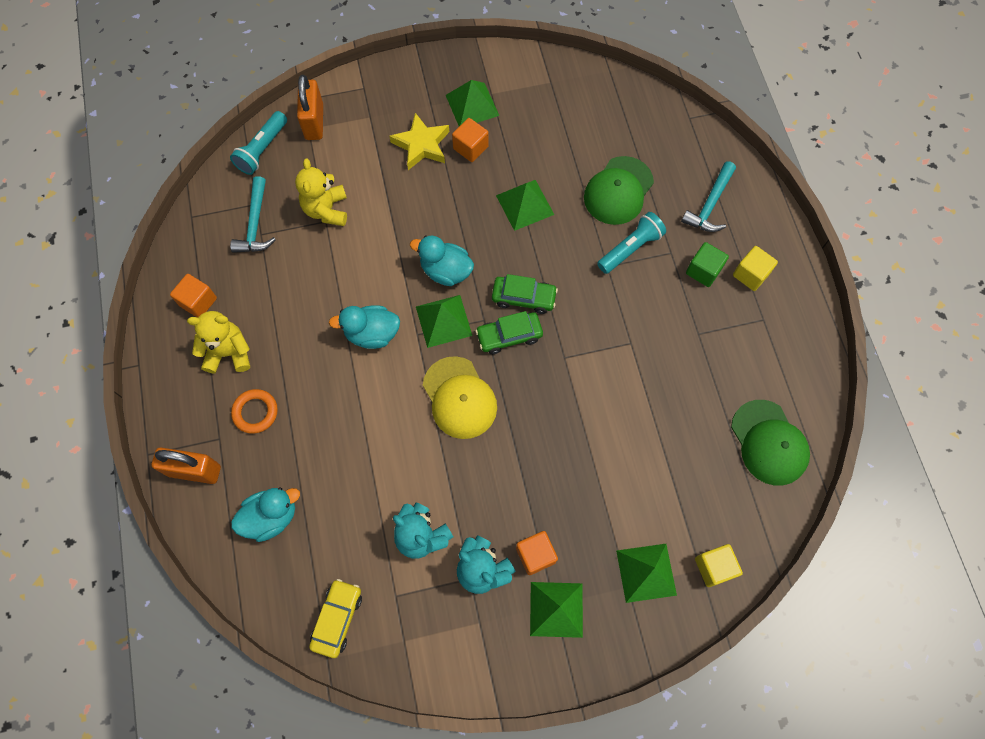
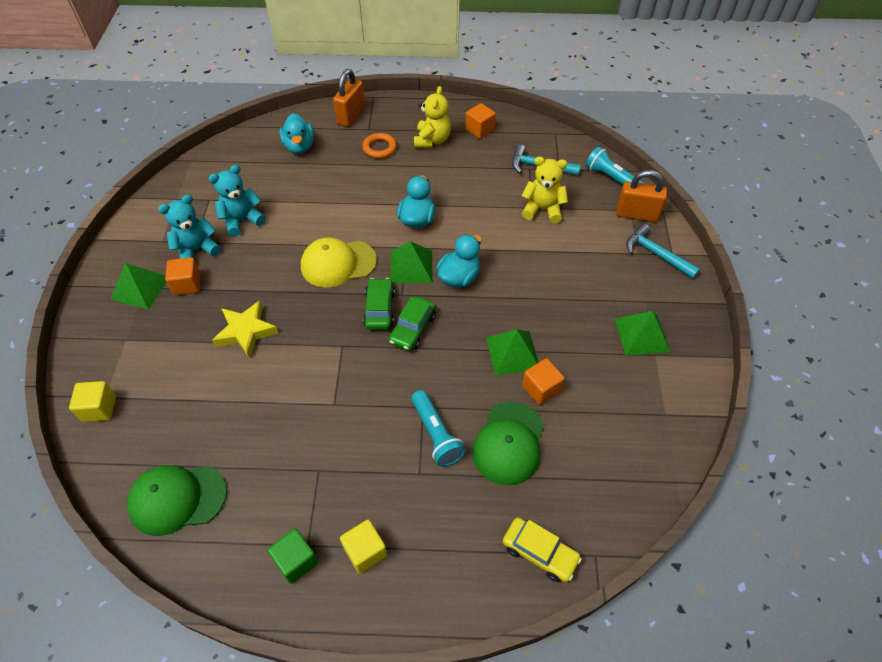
camera: 105 degrees right, 15 degrees down
yellow car [309,579,362,658] -> yellow car moved to [503,517,582,582]
yellow star [389,113,449,170] -> yellow star moved to [212,300,278,358]
orange cube [452,118,489,162] -> orange cube moved to [522,358,565,405]
green cap [584,156,654,225] -> green cap turned 120 degrees counterclockwise [472,401,544,486]
green pyramid [616,544,677,603] -> none
turquoise hammer [681,161,736,232] -> turquoise hammer moved to [626,224,700,279]
green cube [686,242,729,287] -> green cube moved to [267,529,318,584]

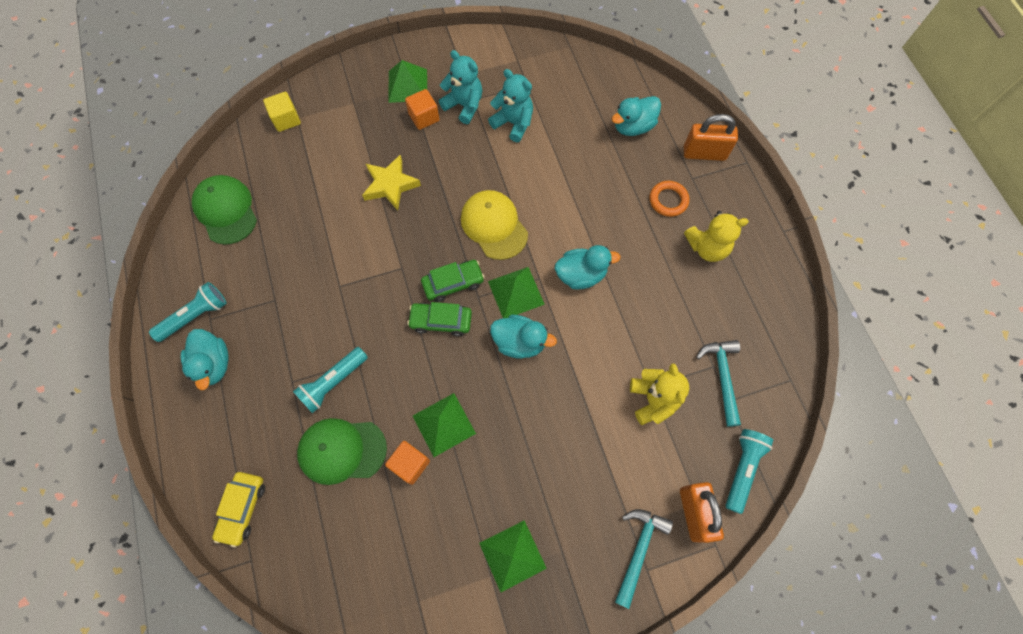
camera: 70 degrees right, 15 degrees up
green cube [267,529,318,584] -> turquoise flashlight [149,282,227,342]
yellow cube [340,520,387,574] -> turquoise duck [181,329,229,390]
orange cube [465,103,496,139] -> none

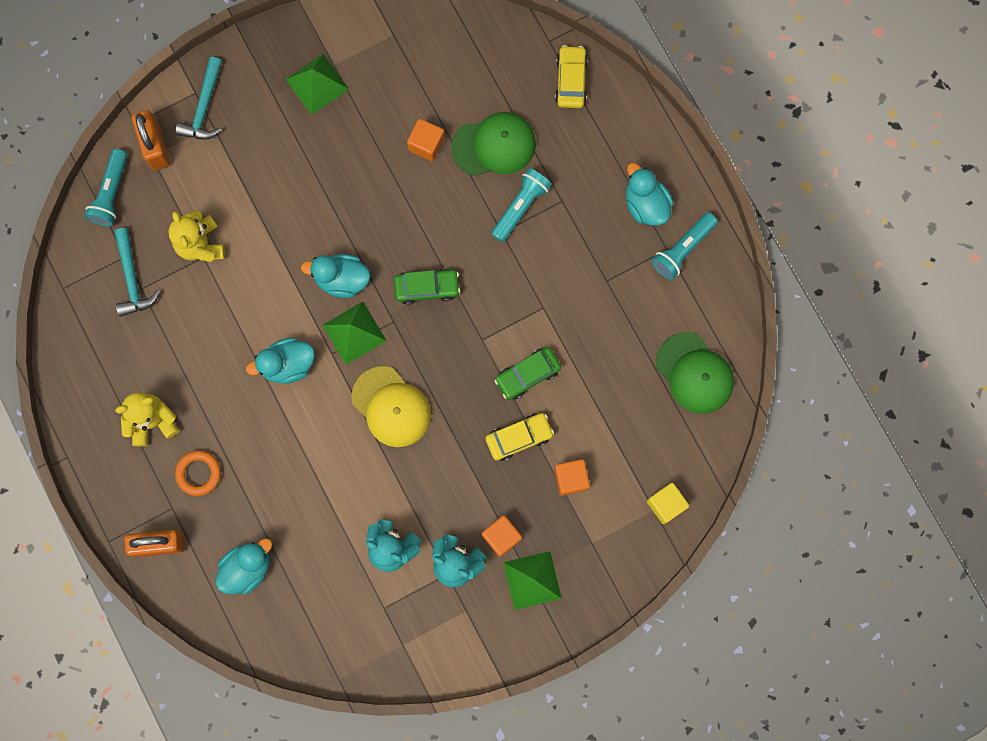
camera: 170 degrees right, 10 degrees up
yellow star [362,155,421,211] -> yellow car [485,413,554,461]
green pyramid [413,393,476,457] -> none
green car [421,260,485,302] -> green car moved to [494,347,561,400]
none -> orange cube [554,459,590,496]

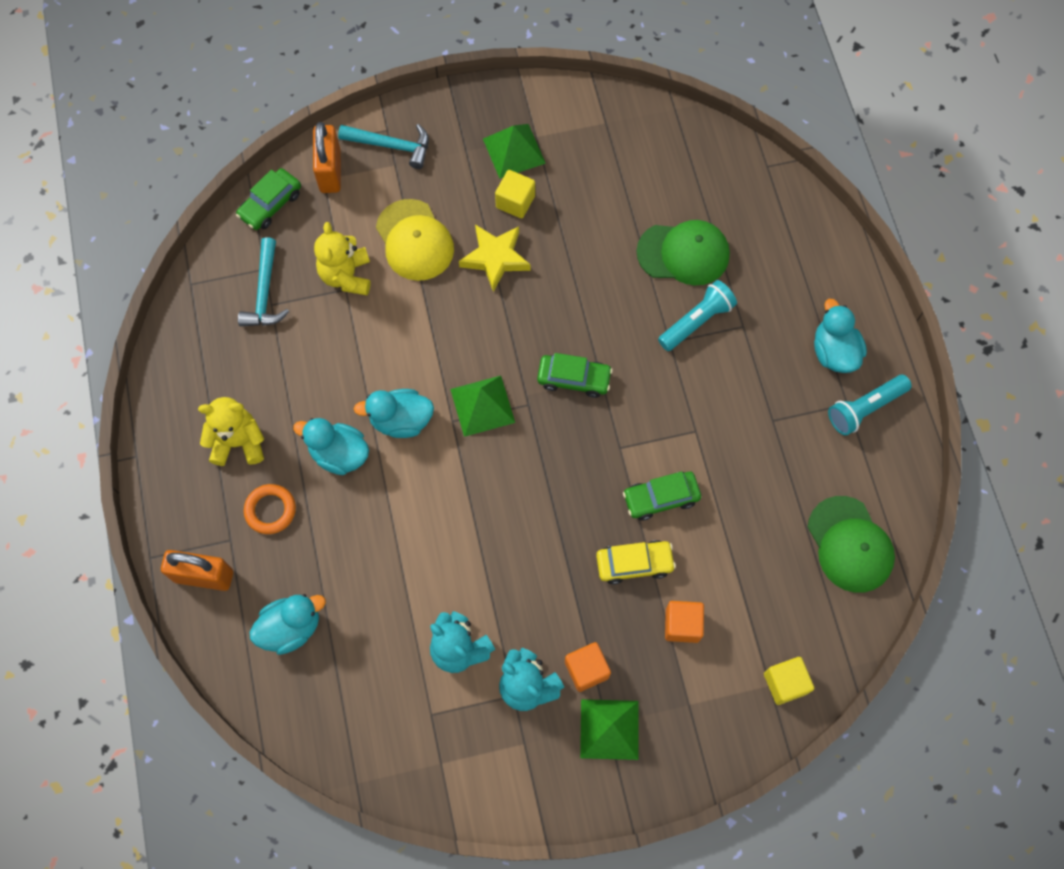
camera: 15 degrees right, 10 degrees down
turquoise flashlight [84,149,128,226] -> green car [236,168,301,230]
turquoise hammer [175,57,222,140] -> turquoise hammer turned 105 degrees counterclockwise [338,124,429,169]
turquoise duck [301,254,370,298] -> turquoise duck moved to [293,418,369,475]
yellow cap [351,366,431,447] -> yellow cap moved to [376,199,454,281]
orange cube [407,119,445,161] -> none
yellow car [555,45,588,108] -> none
none -> yellow star [459,224,530,292]
none -> yellow cube [495,170,535,218]

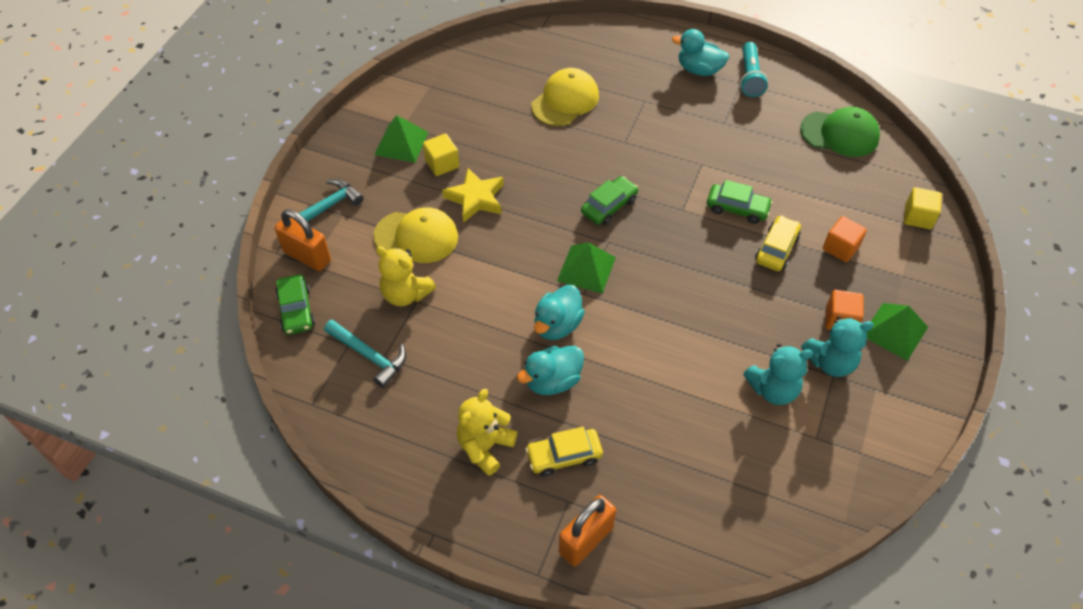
camera: 55 degrees left, 15 degrees down
orange ring [244,484,296,534] -> yellow car [525,427,603,477]
turquoise duck [249,594,326,655] -> none
green car [623,471,701,521] -> green car turned 90 degrees counterclockwise [707,180,773,224]
green cap [637,220,730,285] -> yellow cap [531,68,599,126]
turquoise flashlight [658,280,737,351] -> none

